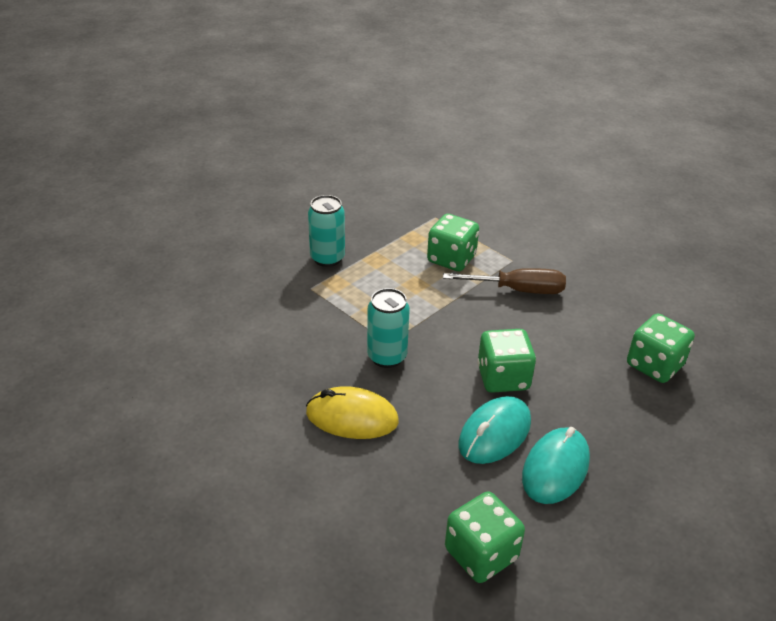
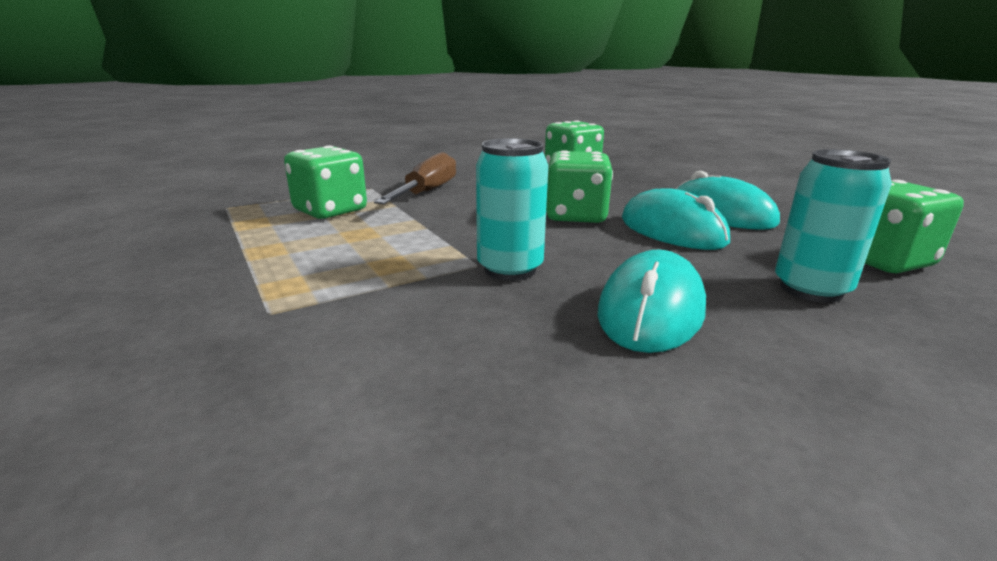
camera: 75 degrees left, 15 degrees down
yellow mouse [306,386,399,439] -> turquoise mouse [597,250,706,353]
turquoise can [308,195,345,267] -> turquoise can moved to [775,149,892,303]

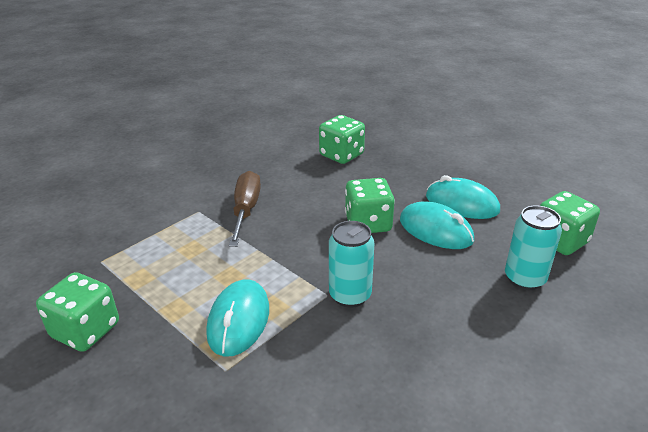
camera: 15 degrees left, 10 degrees up
green dice [284,146,367,219] -> green dice moved to [36,272,119,352]
turquoise mouse [597,250,706,353] -> turquoise mouse moved to [206,279,269,357]

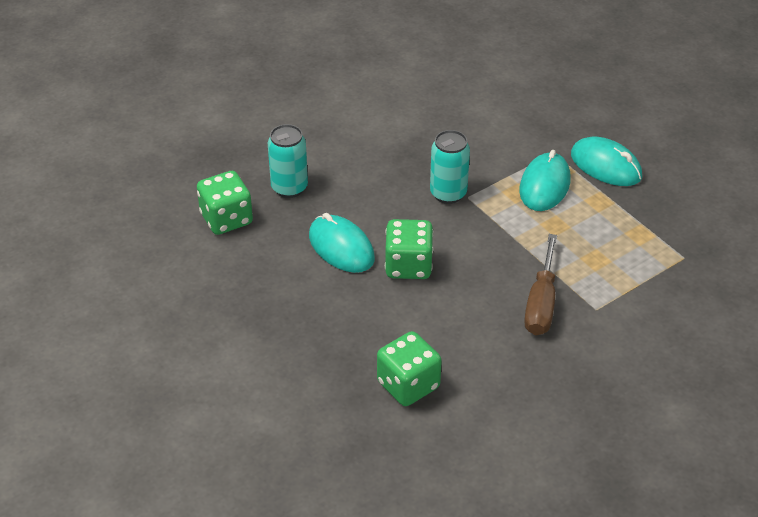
camera: 170 degrees left, 10 degrees up
green dice [36,272,119,352] -> none
turquoise mouse [426,175,500,219] -> turquoise mouse moved to [571,137,642,186]

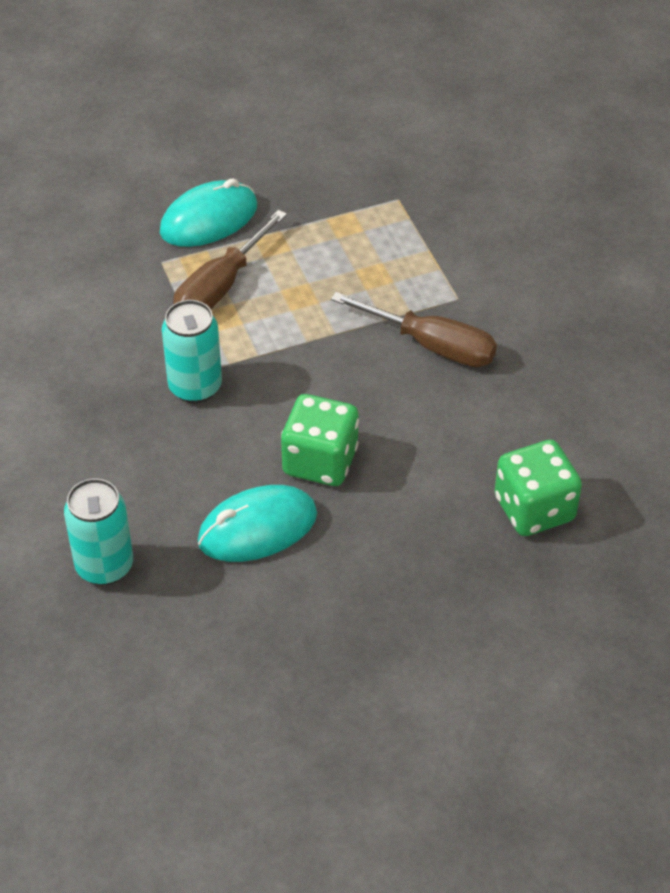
camera: 75 degrees left, 5 degrees up
green dice [197,171,253,235] -> none
turquoise mouse [519,150,570,211] -> brown screwdriver [173,210,287,309]

